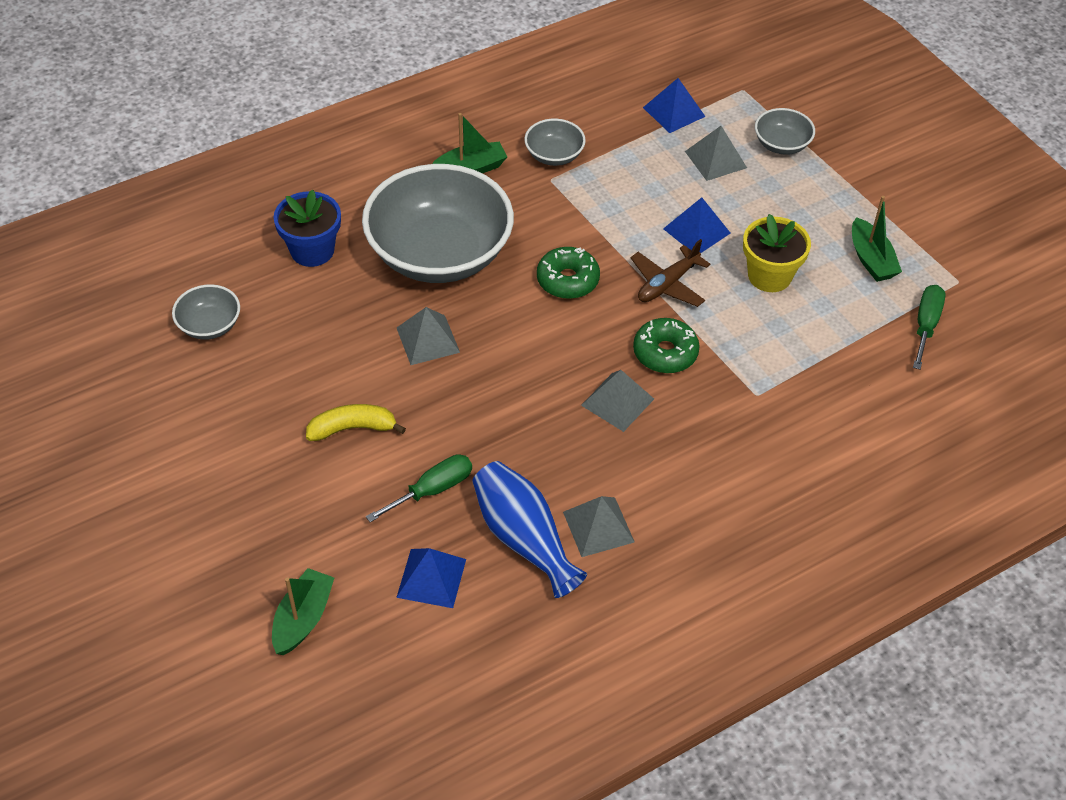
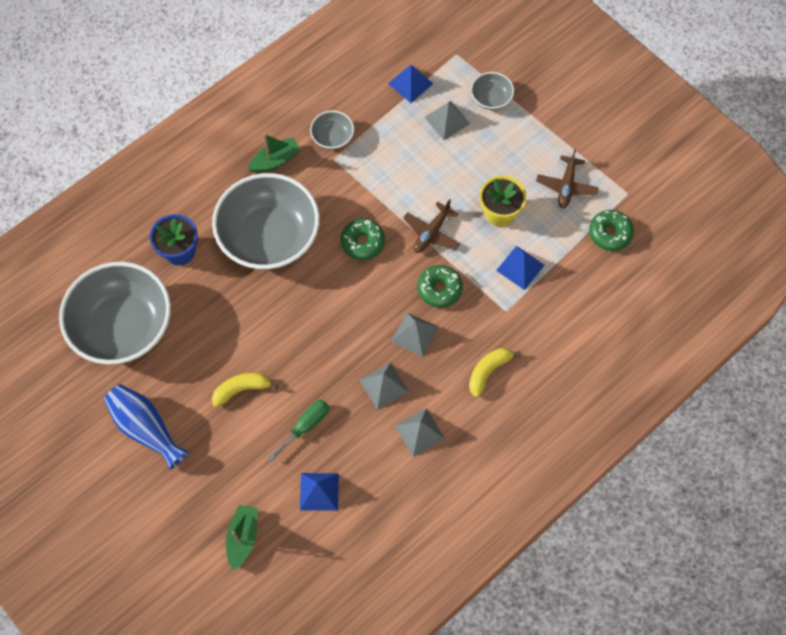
camera: 10 degrees left, 15 degrees up
grey bowl [172,284,240,340] -> grey bowl [59,262,171,365], size x2.30
grey pyramid [397,307,460,365] -> grey pyramid moved to [359,363,409,410]
blue vase [472,461,587,598] -> blue vase moved to [104,384,189,470]
blue pyramid [663,197,731,253] -> blue pyramid moved to [496,246,545,290]
green boat [852,196,902,282] -> brown plane [536,149,599,208]
green screwdriver [913,285,946,370] -> green donut [589,210,634,251]
none -> yellow banana [469,348,521,398]

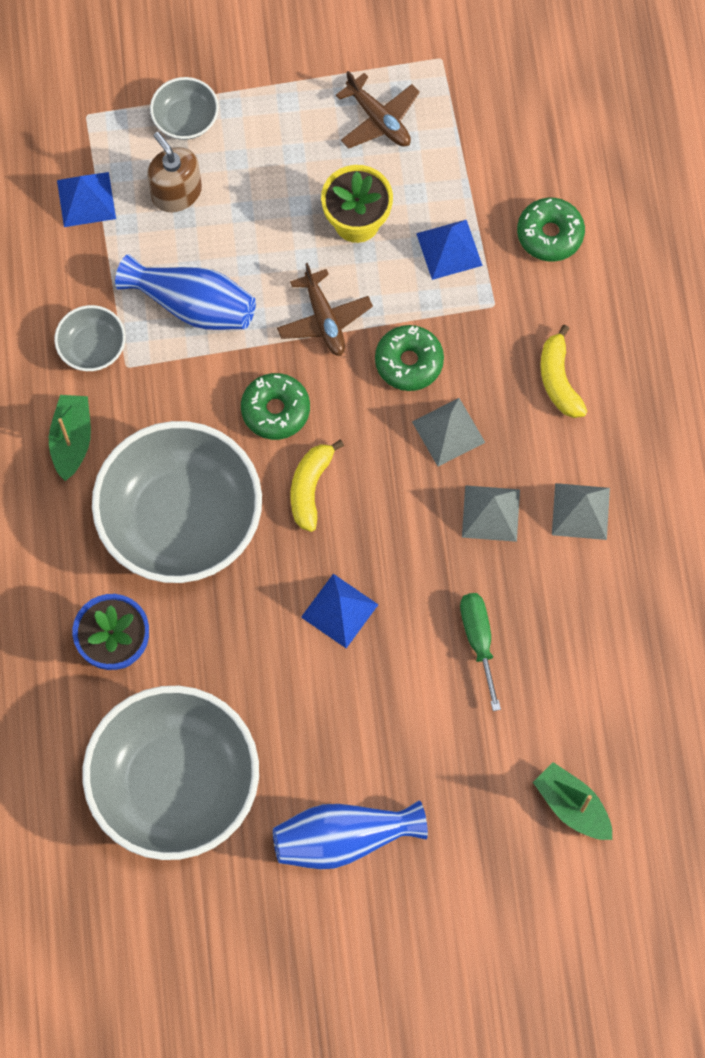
camera: 55 degrees left, 5 degrees up
yellow banana [212,373,279,407] -> yellow banana moved to [291,440,344,532]
blue pyramid [300,473,339,511] -> blue pyramid moved to [301,574,378,648]
grey pyramid [424,101,470,140] -> brown soap dispenser [147,132,202,212]
green donut [589,210,634,251] -> green donut moved to [517,197,585,262]
none -> blue vase [115,254,256,330]

